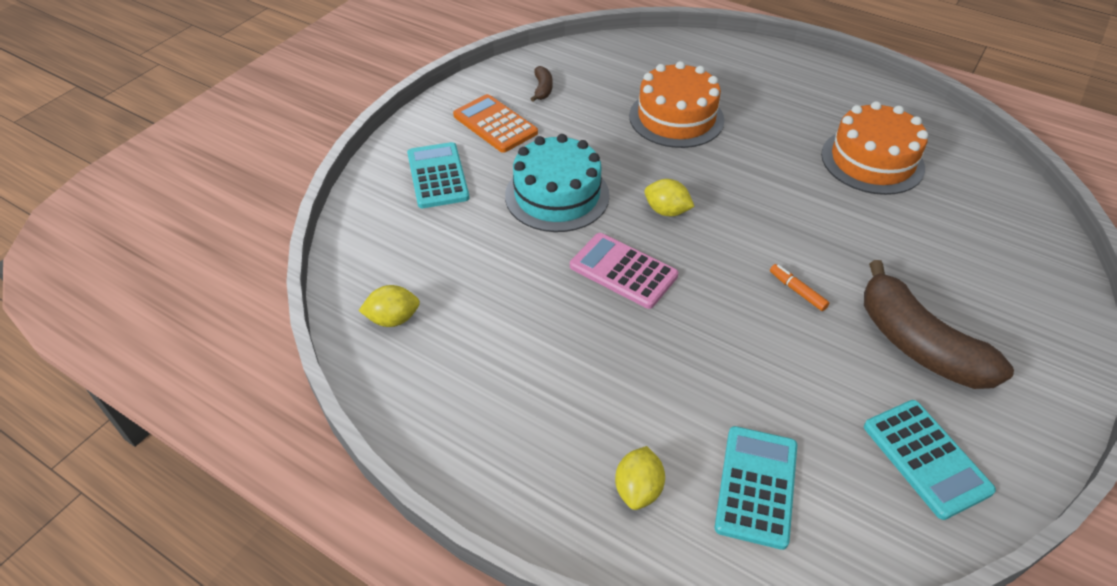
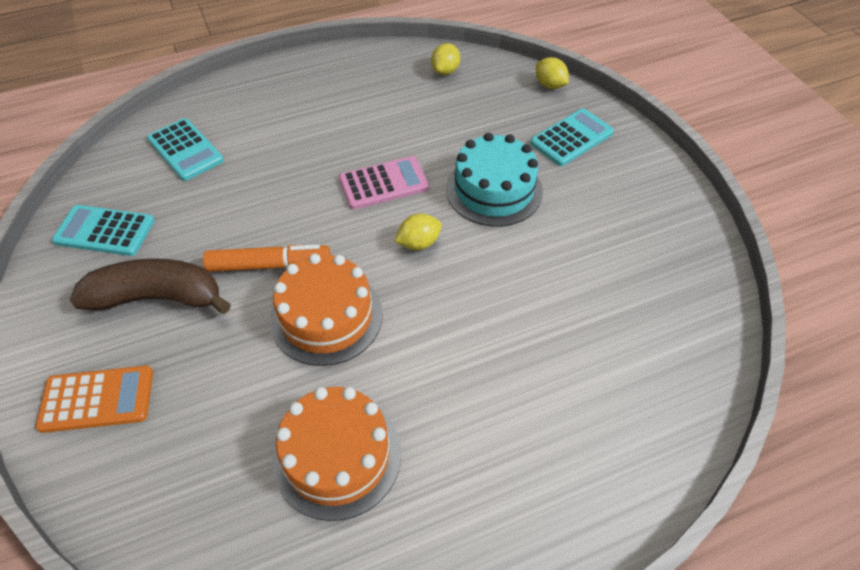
camera: 125 degrees right, 5 degrees up
turquoise calculator [407,142,469,208] -> turquoise calculator turned 60 degrees counterclockwise [530,108,614,166]
orange calculator [453,94,538,153] -> orange calculator moved to [35,365,153,433]
brown banana [531,66,553,102] -> none
yellow lemon [615,446,665,510] -> yellow lemon moved to [536,57,569,89]
orange cake [629,61,724,148] -> orange cake moved to [270,254,383,366]
orange marker [770,264,829,311] -> orange marker [203,244,330,272], size x1.99

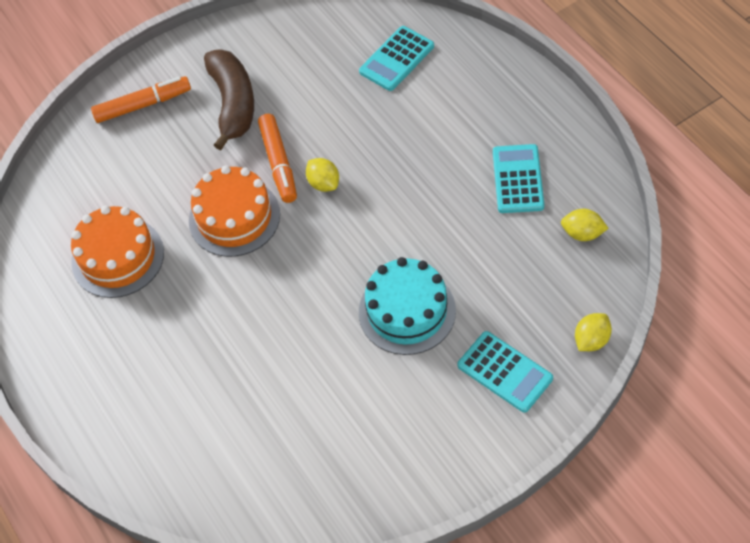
camera: 85 degrees right, 5 degrees up
orange calculator [35,365,153,433] -> orange marker [91,76,191,123]
turquoise calculator [52,205,154,256] -> turquoise calculator moved to [493,144,544,213]
pink calculator [339,156,429,210] -> none
yellow lemon [395,214,442,250] -> yellow lemon moved to [306,158,339,192]

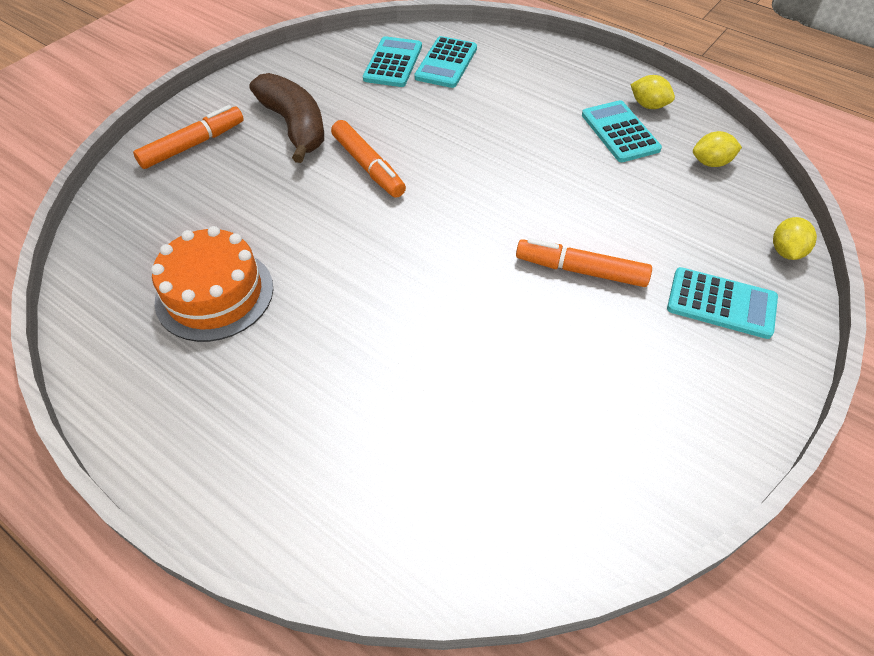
camera: 25 degrees left, 5 degrees down
orange cake [189,165,280,257] -> none
yellow lemon [306,158,339,192] -> yellow lemon moved to [630,75,675,109]
turquoise cake [359,257,456,355] -> orange marker [516,238,652,287]
none -> turquoise calculator [363,36,422,87]

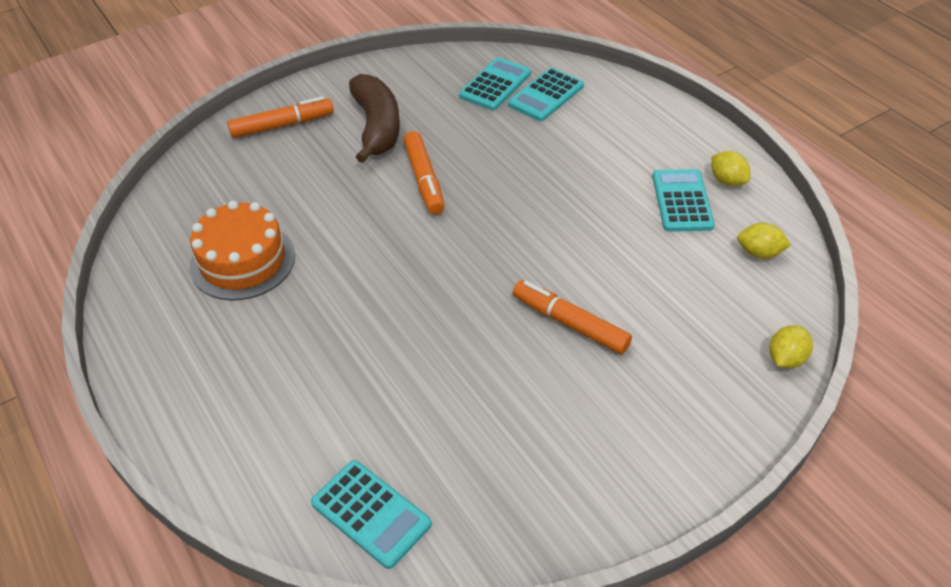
camera: 20 degrees right, 5 degrees down
turquoise calculator [667,267,778,339] -> turquoise calculator moved to [311,460,432,569]

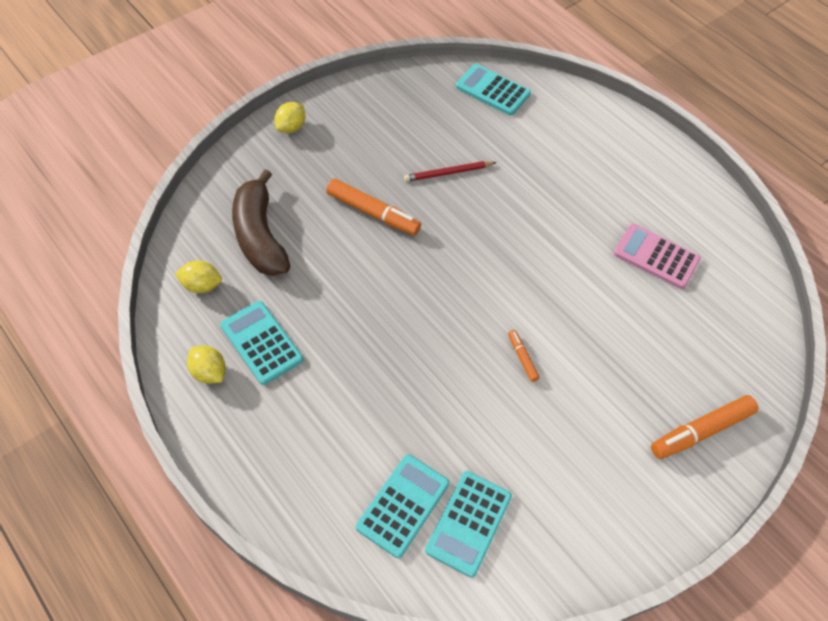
camera: 170 degrees right, 10 degrees up
orange cake [190,201,295,300] -> pink calculator [614,224,701,289]
brown banana [349,74,400,163] -> brown banana moved to [232,169,290,276]
orange marker [403,131,445,214] -> orange marker [508,330,540,382], size x0.50
turquoise calculator [652,169,715,232] -> turquoise calculator turned 150 degrees clockwise [220,301,303,385]
yellow lemon [769,325,813,368] -> yellow lemon moved to [274,102,305,133]
none -> red pencil [404,161,497,182]

